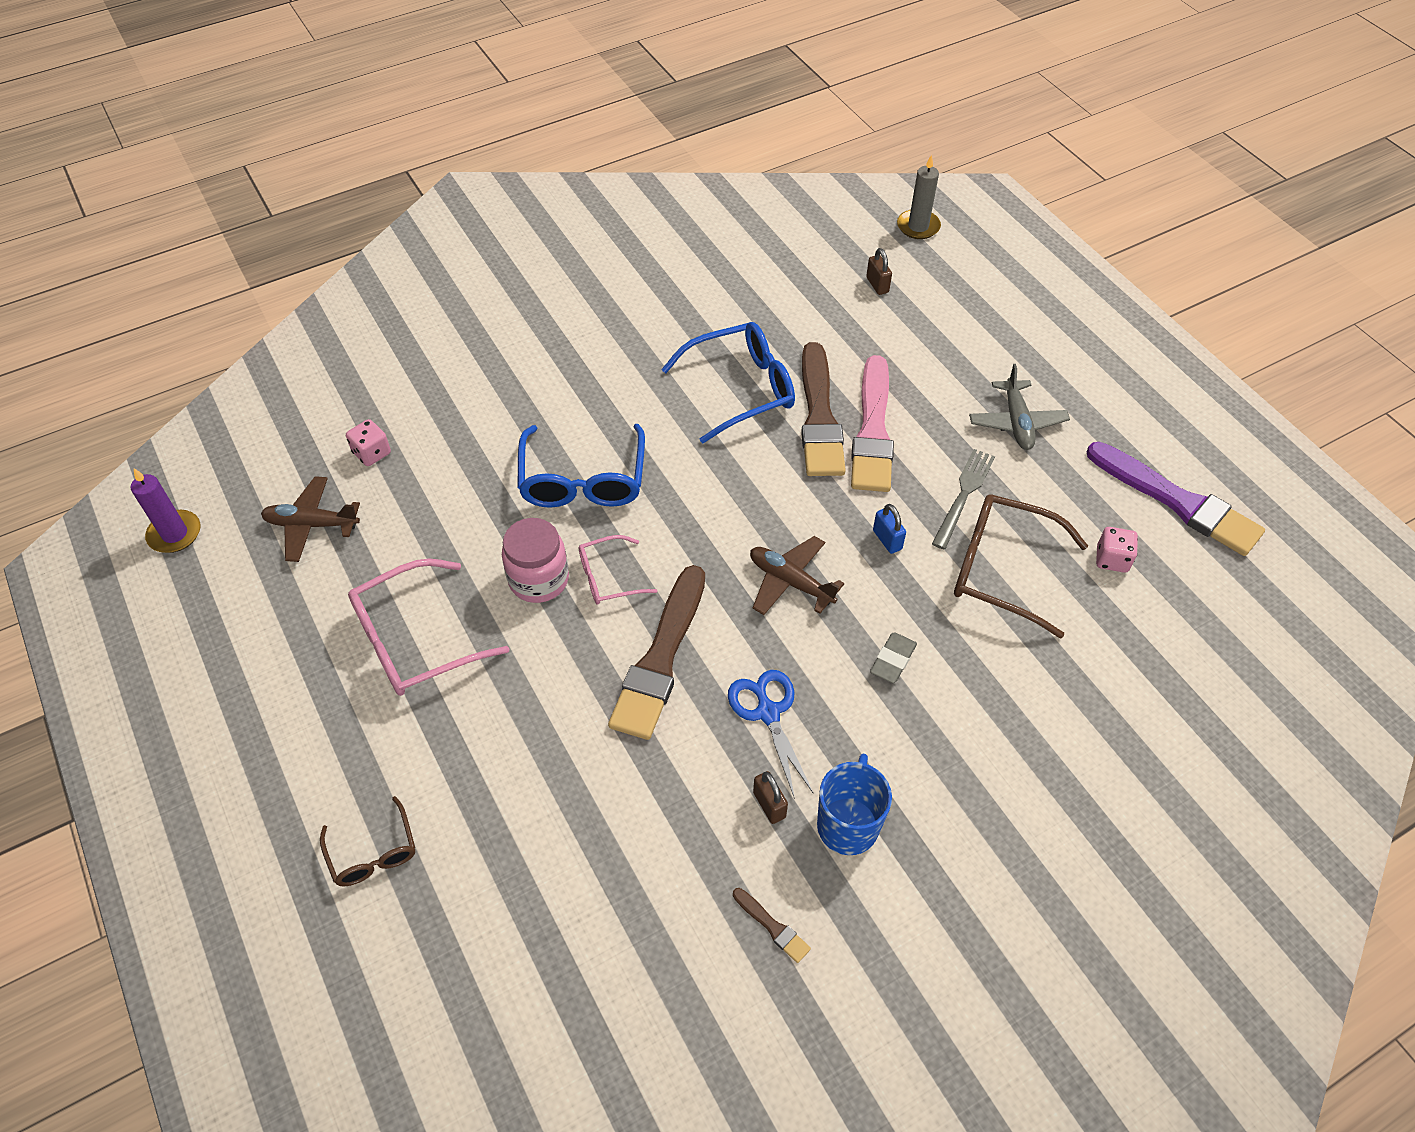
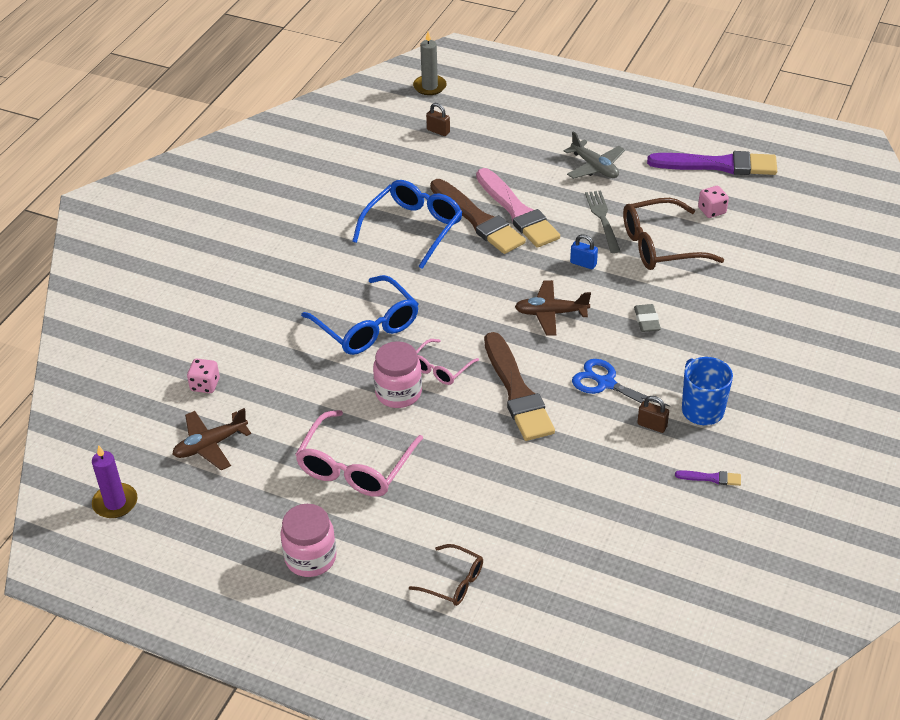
camera: 35 degrees left, 10 degrees down
brown brush [733,888,811,963] -> purple brush [675,470,741,486]
none -> pink jar [280,504,337,577]

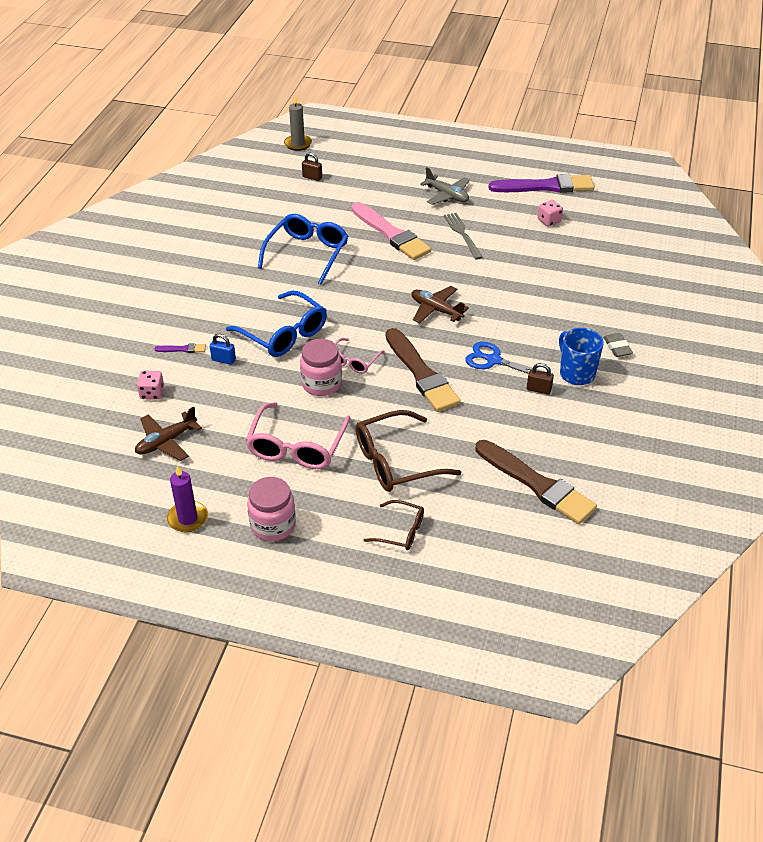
camera: 10 degrees left, 0 degrees up
purple candle [92,445,137,518] -> purple candle moved to [167,465,208,532]
brown brush [430,179,526,254] -> brown brush moved to [476,440,597,524]
brown plane [515,280,591,336] -> brown plane turned 45 degrees clockwise [411,286,469,323]
blue padlock [570,234,598,269] -> blue padlock moved to [210,334,236,365]
brown glasses [623,198,724,270] -> brown glasses moved to [356,410,461,492]
grey eraser [634,304,661,332] -> grey eraser moved to [603,333,633,357]
purple brush [675,470,741,486] -> purple brush moved to [155,343,206,353]

